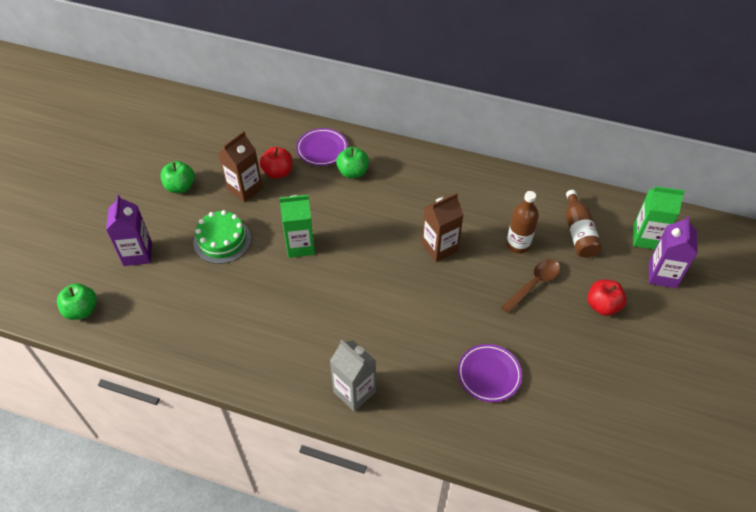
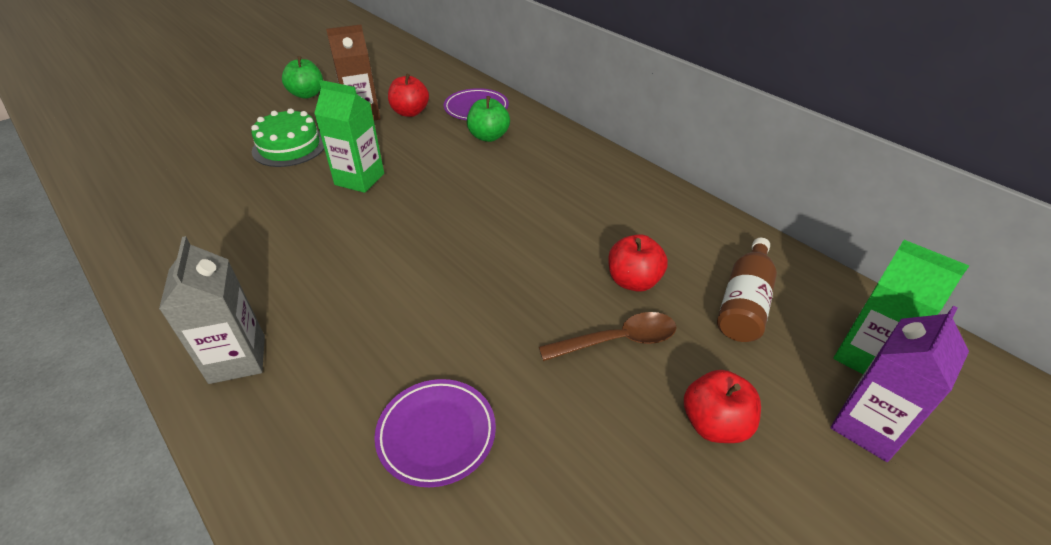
camera: 30 degrees right, 10 degrees down
green apple [57,283,97,320] -> none
purple carton [106,194,152,266] -> none
brown carton [422,193,464,262] -> none
brown bottle [506,191,539,254] -> red apple [608,234,668,292]

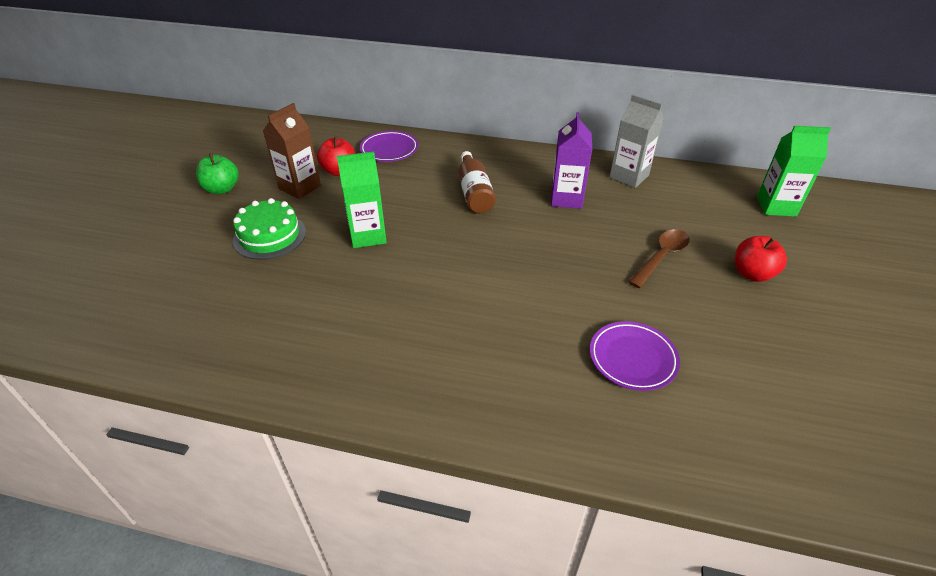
camera: 35 degrees left, 0 degrees up
grey carton [159,236,265,384] -> grey carton moved to [609,95,664,188]
green apple [467,96,510,142] -> none
red apple [608,234,668,292] -> none
brown bottle [717,238,777,342] -> brown bottle moved to [458,151,496,213]
purple carton [831,306,969,462] -> purple carton moved to [551,112,592,209]

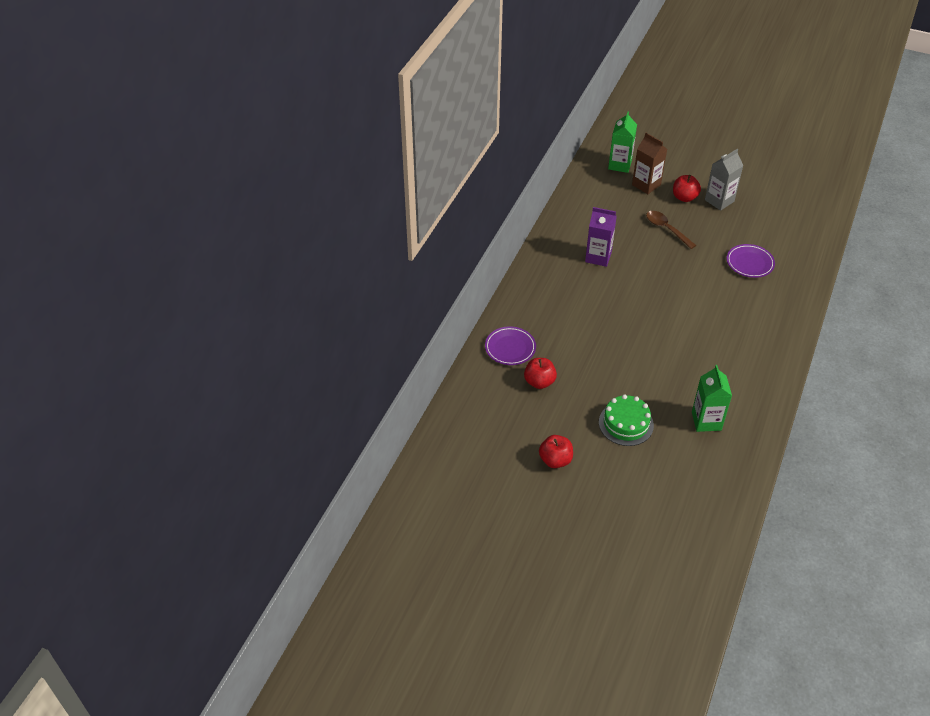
camera: 80 degrees left, 5 degrees up
green apple [196,153,238,194] -> red apple [539,435,573,468]
brown carton [263,103,321,199] -> brown carton moved to [632,133,667,194]
green carton [337,152,387,248] -> green carton moved to [692,365,732,432]
brown bottle [458,151,496,213] -> none
grey carton [609,95,664,188] -> grey carton moved to [705,149,743,211]

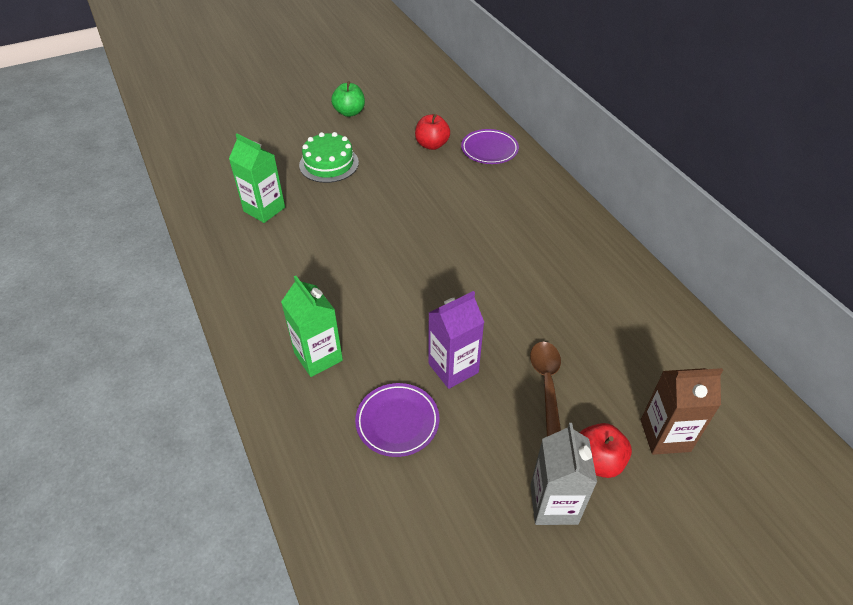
camera: 130 degrees right, 0 degrees up
red apple [539,435,573,468] -> green apple [331,81,365,117]
purple carton [585,207,617,267] -> purple carton moved to [428,291,484,389]
green carton [608,111,637,173] -> green carton moved to [281,276,343,377]
brown spoon [646,211,696,249] -> brown spoon turned 90 degrees counterclockwise [530,342,561,436]

